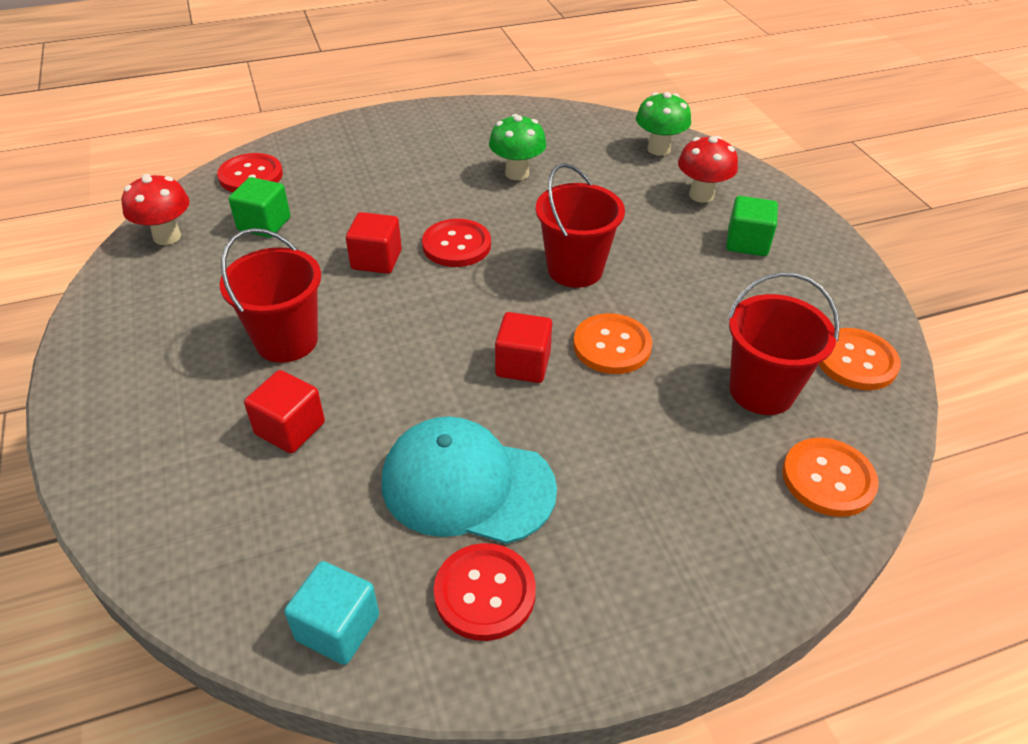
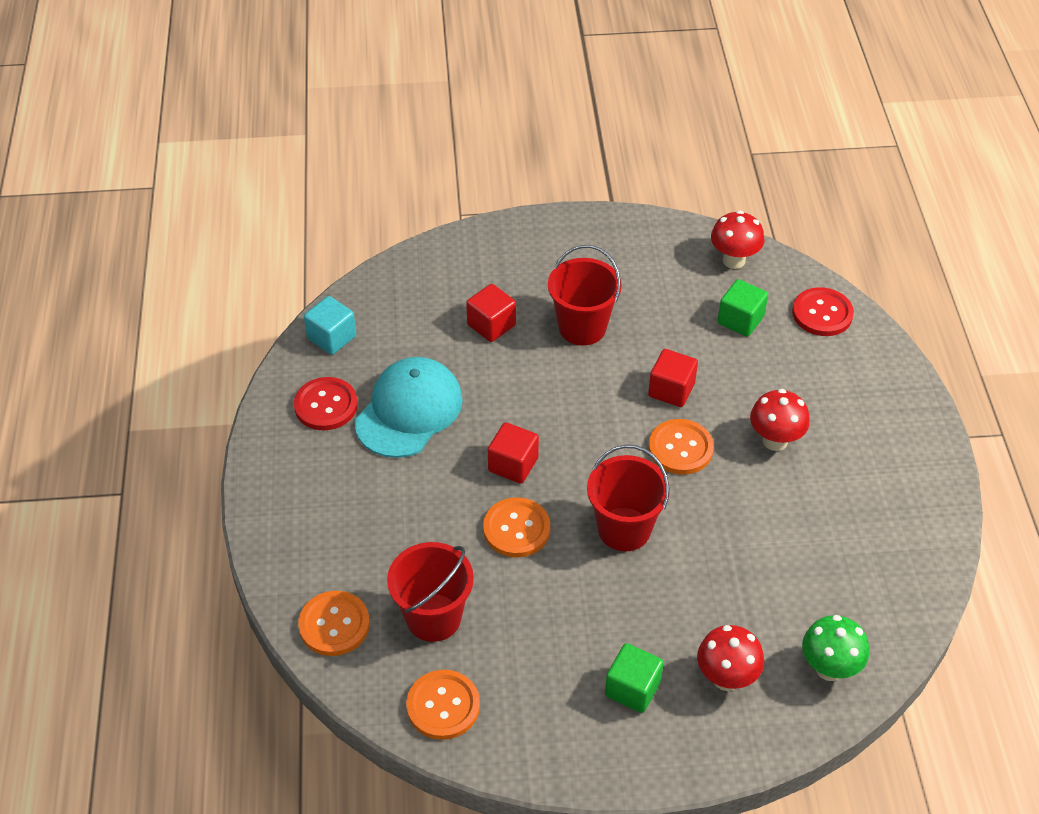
camera: 105 degrees right, 5 degrees up
red button [422,219,491,267] -> orange button [649,419,714,475]
green mushroom [489,114,546,180] -> none
none -> red mushroom [750,389,810,451]

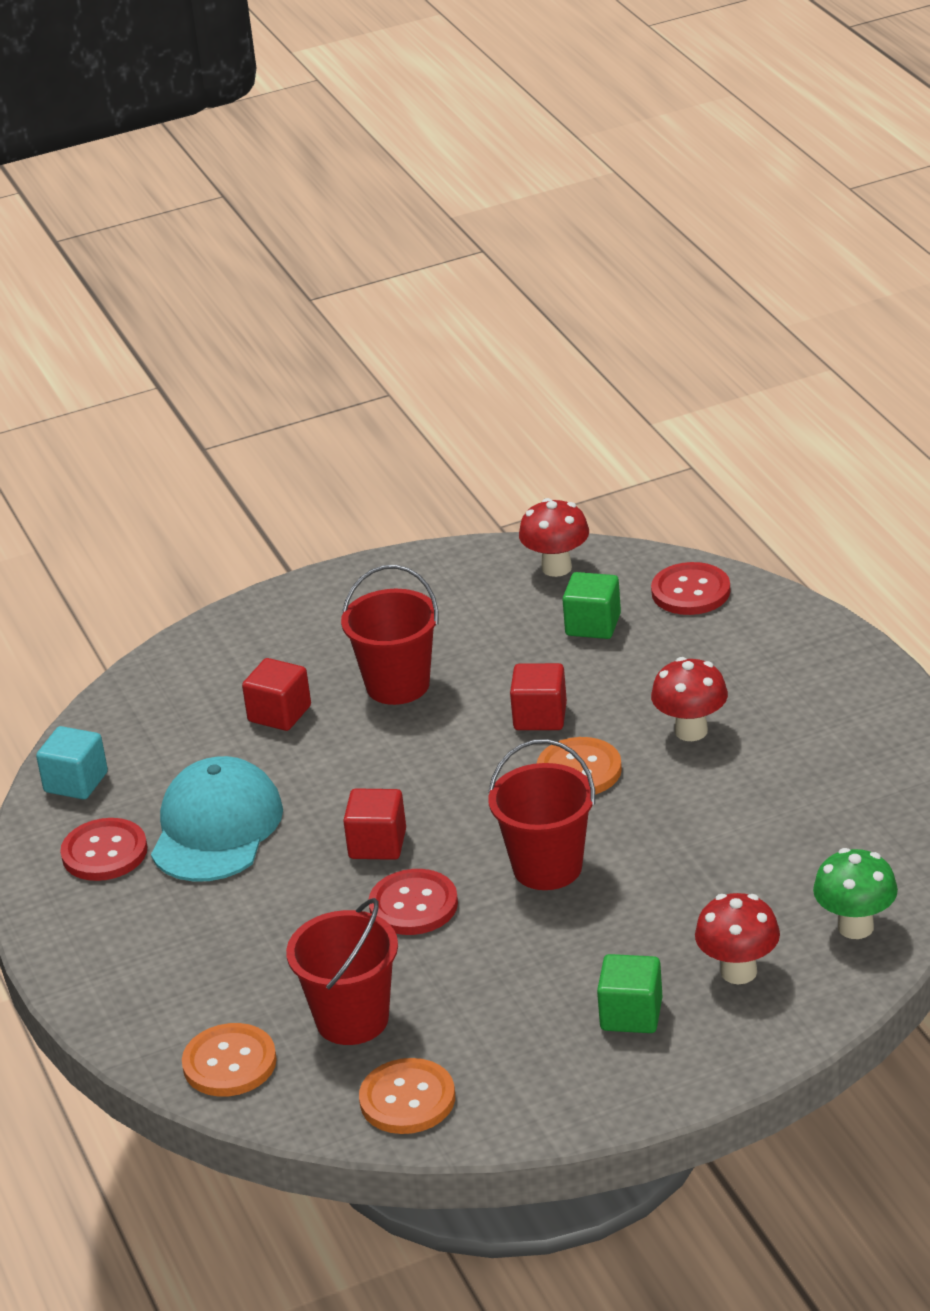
camera: 15 degrees left, 15 degrees down
orange button [483,498,550,557] -> red button [368,869,458,935]

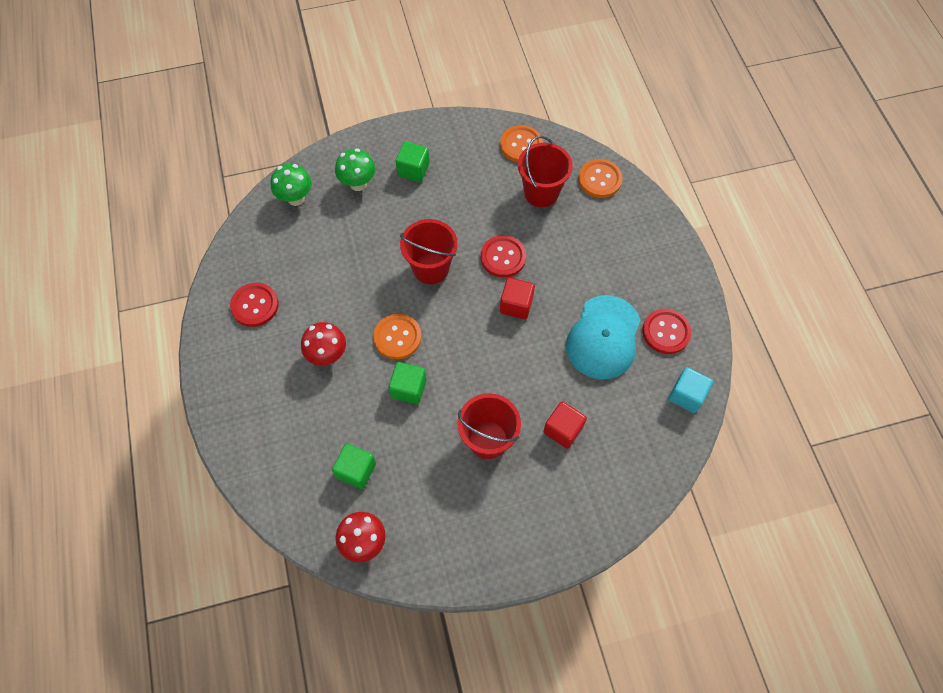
camera: 175 degrees left, 30 degrees up
red cube [510,663,567,730] -> green cube [389,362,427,404]
red button [651,562,730,615] -> red button moved to [230,283,279,327]
red mushroom [695,893,780,984] -> green mushroom [335,148,376,191]

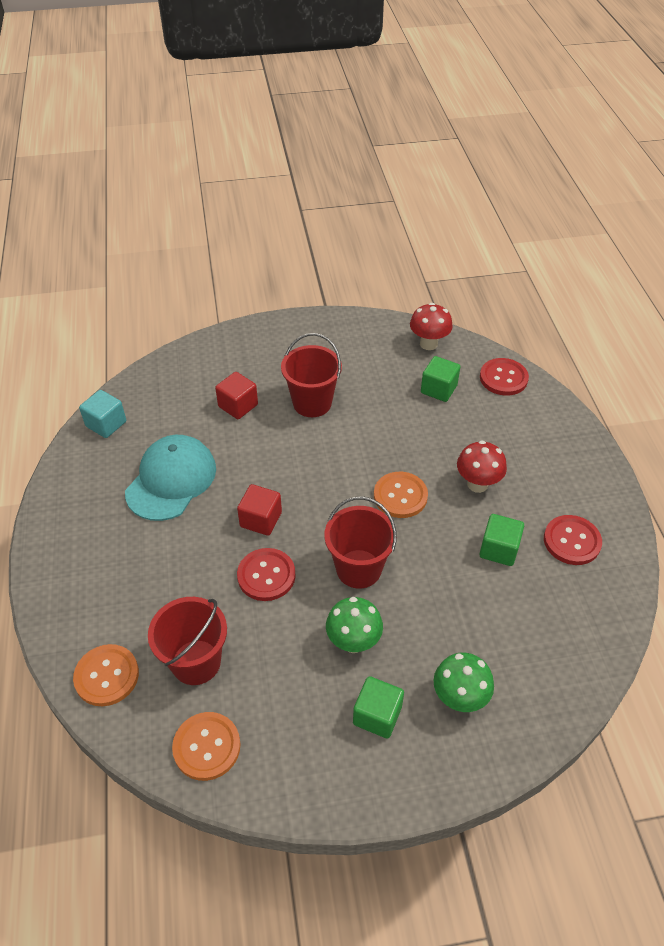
camera: 175 degrees left, 15 degrees down
green mushroom [271,164,312,206] -> green mushroom moved to [326,597,383,653]
green cube [389,362,427,404] -> green cube moved to [480,514,524,566]
red button [642,309,692,354] -> red button moved to [480,358,529,396]

